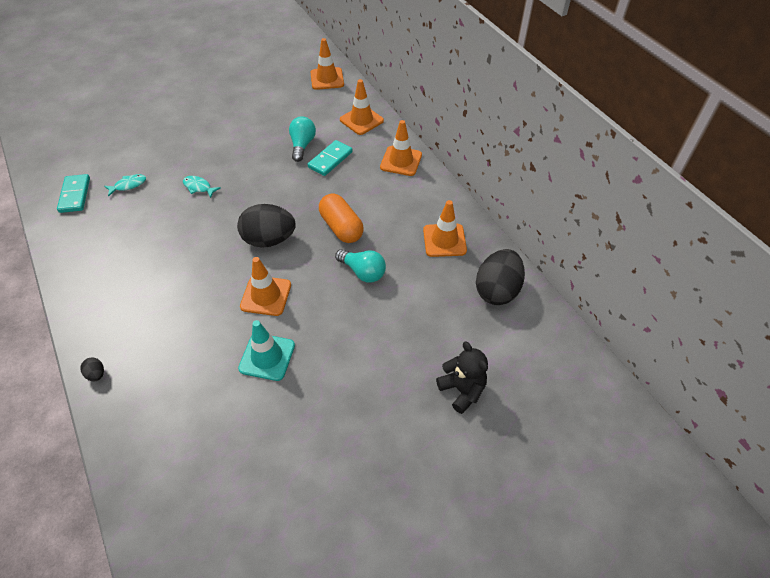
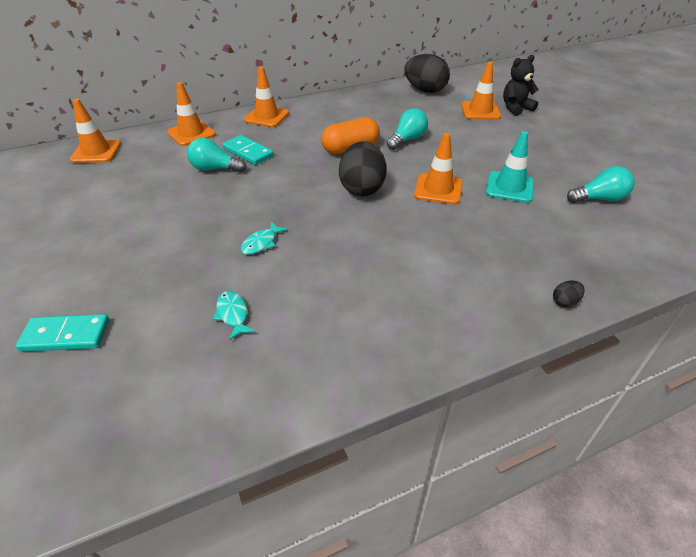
camera: 85 degrees left, 10 degrees down
turquoise domino [57,174,90,213] -> turquoise domino moved to [16,314,109,352]
orange traffic cone [423,200,467,257] -> orange traffic cone moved to [461,62,501,120]
none -> turquoise light bulb [567,166,635,203]

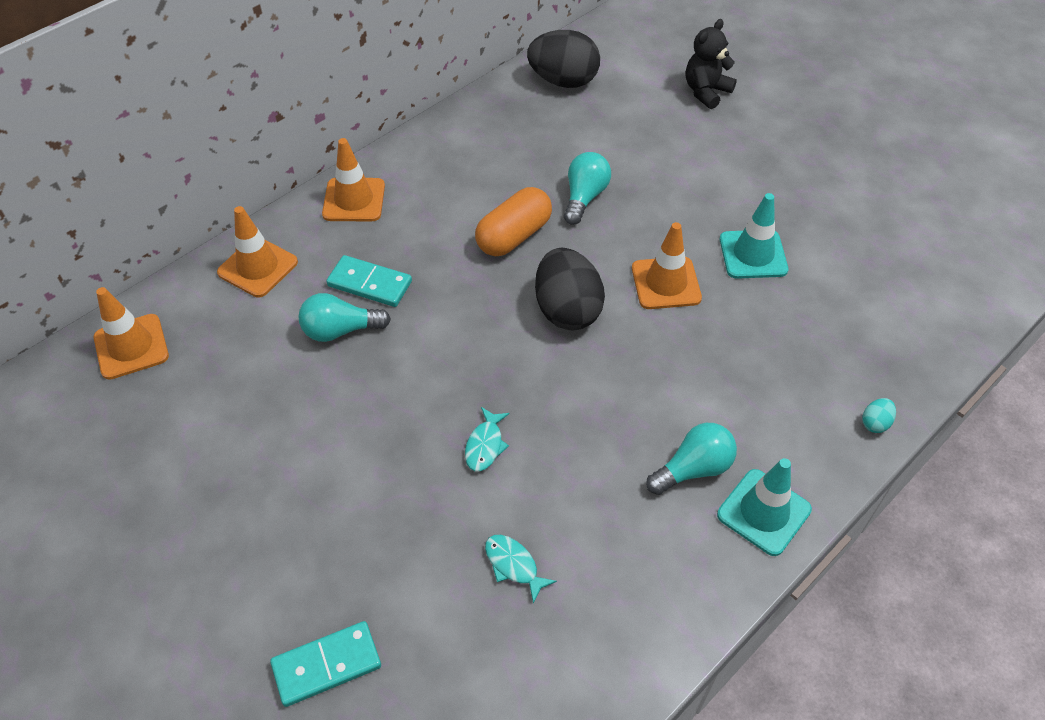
camera: 20 degrees left, 10 degrees up
orange traffic cone [461,62,501,120] -> none
black egg [553,281,585,307] -> turquoise egg [862,398,896,433]
turquoise light bulb [567,166,635,203] -> turquoise light bulb moved to [646,423,737,495]
none -> turquoise traffic cone [717,458,812,556]

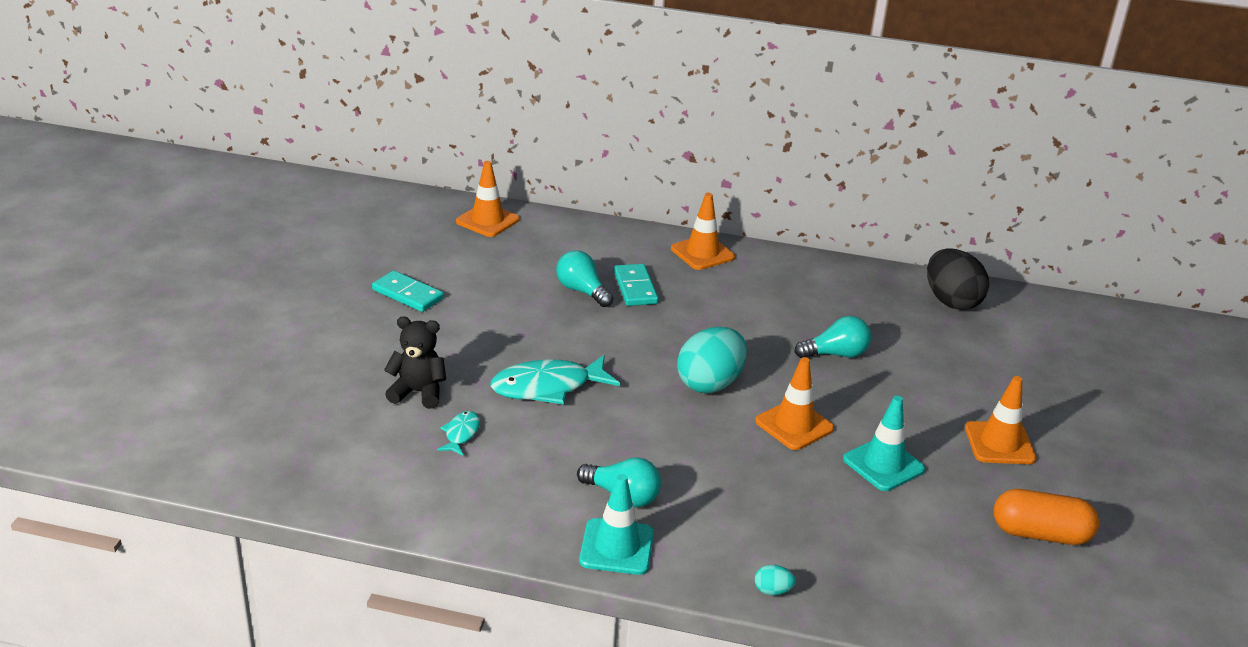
camera: 55 degrees right, 20 degrees down
orange traffic cone [217,206,298,297] -> orange traffic cone moved to [965,376,1037,464]
turquoise domino [270,621,381,707] -> turquoise domino moved to [372,271,444,312]
turquoise fish [465,407,509,471] -> turquoise fish [490,355,620,405], size x2.00
orange capsule [475,187,552,256] -> orange capsule moved to [994,489,1099,545]
black egg [535,248,605,330] -> turquoise egg [677,327,747,393]
black teddy bear [686,19,737,109] -> black teddy bear moved to [384,316,446,409]

